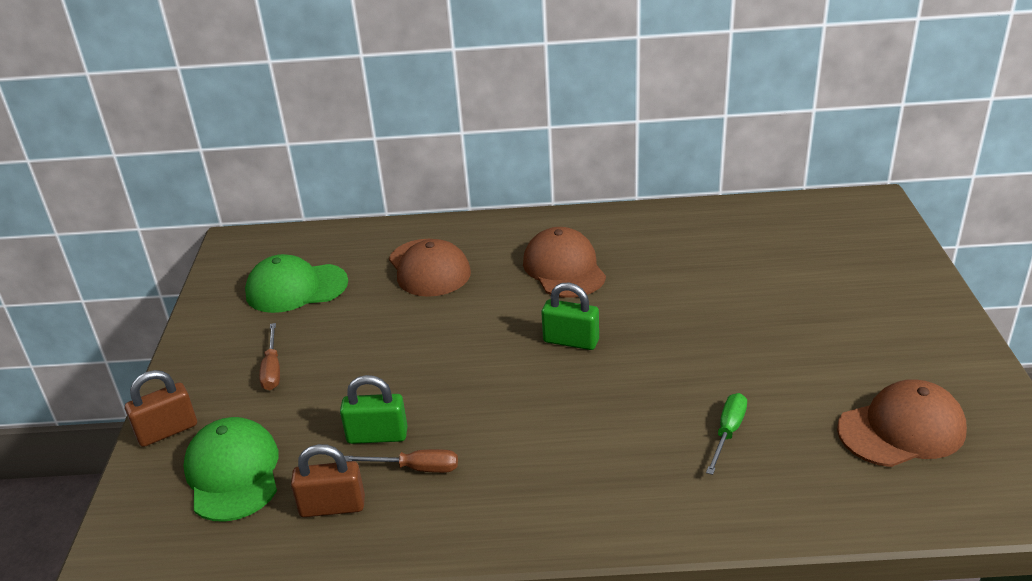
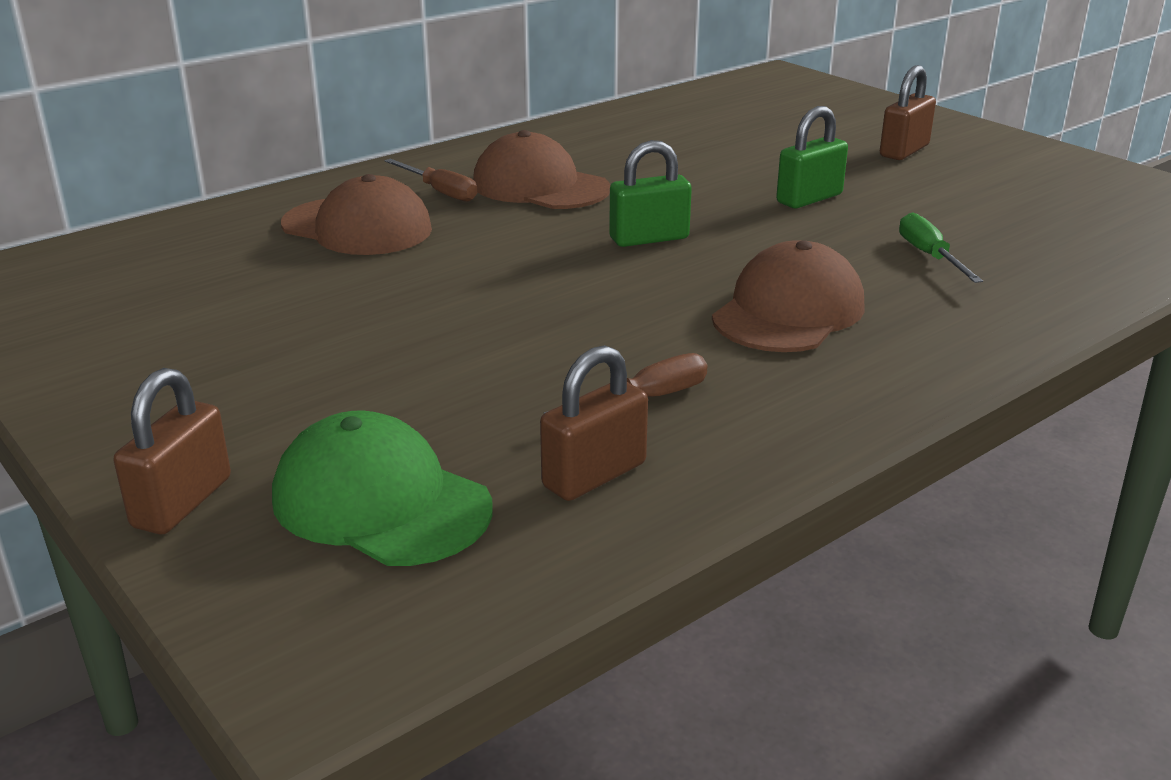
camera: 40 degrees left, 5 degrees down
green cap [245,254,348,313] -> none
brown screwdriver [259,323,280,390] -> brown screwdriver moved to [385,159,477,202]
green padlock [340,375,407,444] -> green padlock moved to [776,106,848,208]
brown cap [837,379,967,467] -> brown cap moved to [712,240,865,352]
none -> brown padlock [880,65,936,160]

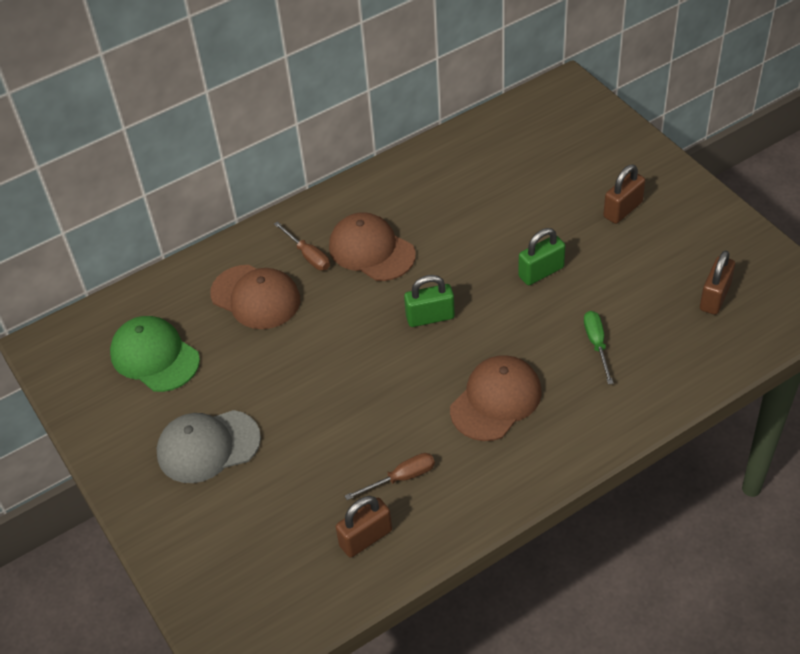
camera: 10 degrees right, 20 degrees up
brown padlock [114,368,231,534] -> brown padlock moved to [700,250,735,315]
green cap [272,410,492,566] -> green cap moved to [110,316,200,392]
none -> grey cap [157,410,261,483]

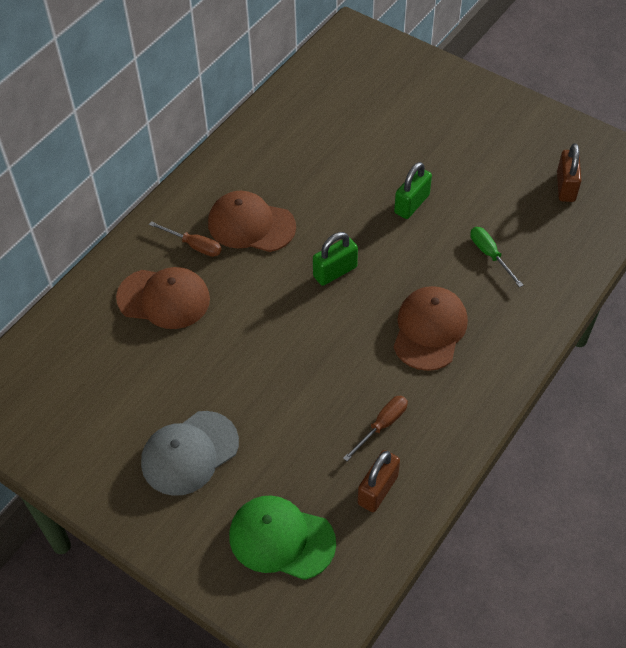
camera: 25 degrees left, 5 degrees up
green cap [110,316,200,392] -> green cap moved to [229,496,336,580]
brown padlock [603,164,645,224] -> none

